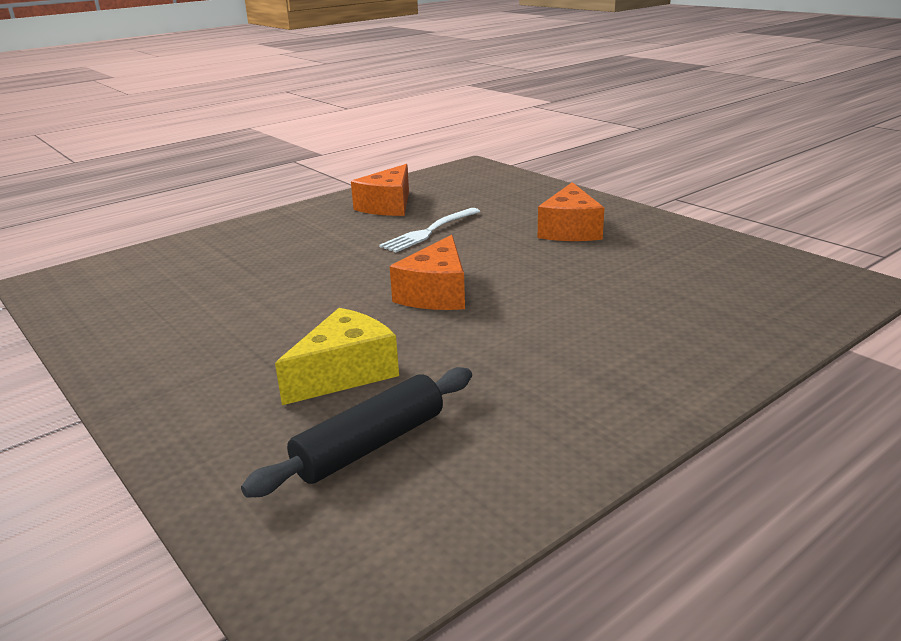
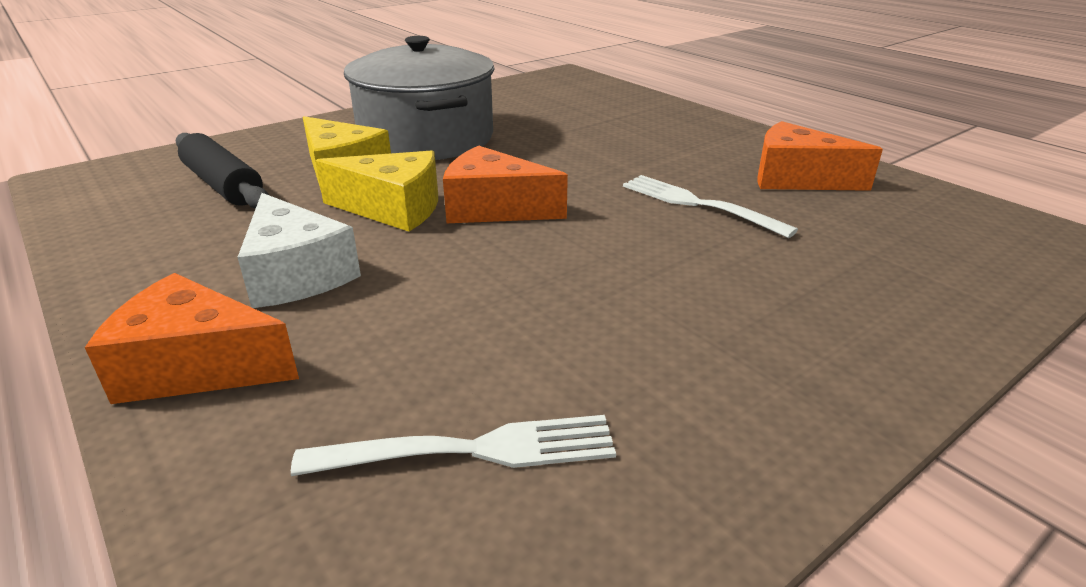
camera: 90 degrees right, 5 degrees up
orange cheese [538,182,604,241] -> orange cheese moved to [85,273,299,404]
none -> white cheese [237,193,361,308]
none -> white fork [291,415,616,476]
none -> yellow cheese [315,151,438,232]
none -> grey pot [344,36,494,160]

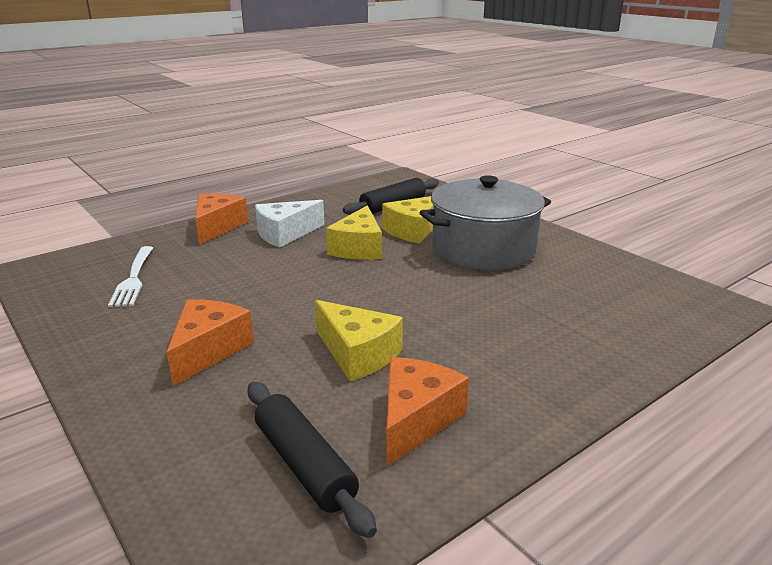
camera: 90 degrees right, 5 degrees down
orange cheese [443,146,568,223] -> orange cheese moved to [167,299,254,386]
white fork [623,175,798,238] -> yellow cheese [315,300,403,381]
none -> black rolling pin [247,382,377,538]

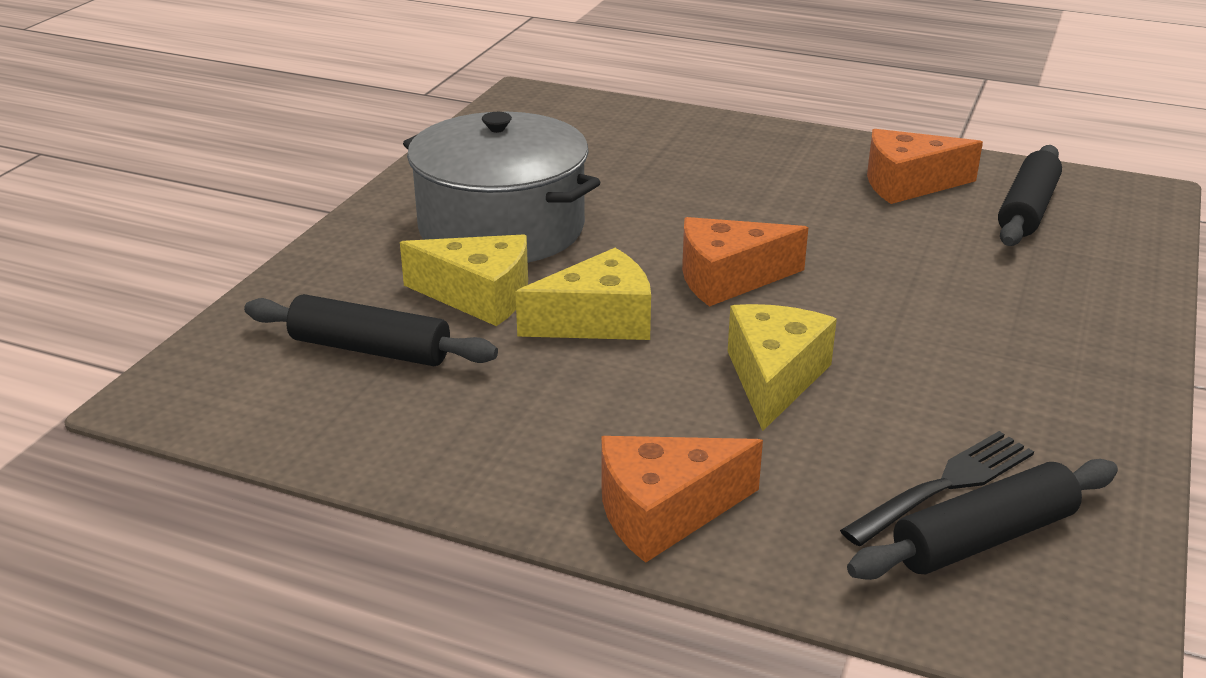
camera: 120 degrees left, 5 degrees up
white fork [108,246,153,307] -> black fork [840,431,1034,546]
orange cheese [167,299,254,386] -> orange cheese moved to [682,217,808,307]
white cheese [255,200,324,248] -> none
yellow cheese [315,300,403,381] -> yellow cheese moved to [728,304,837,431]
none -> black rolling pin [847,459,1118,580]

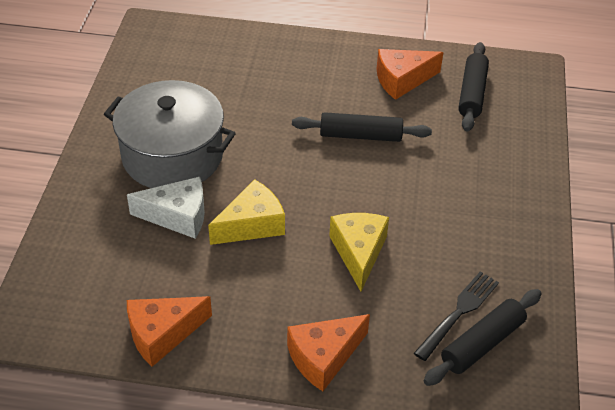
camera: 15 degrees left, 15 degrees up
black rolling pin [244,294,498,366] -> black rolling pin moved to [292,112,432,142]
yellow cheese [400,234,528,326] -> white cheese [127,177,205,239]
orange cheese [682,217,808,307] -> orange cheese moved to [127,296,212,367]

